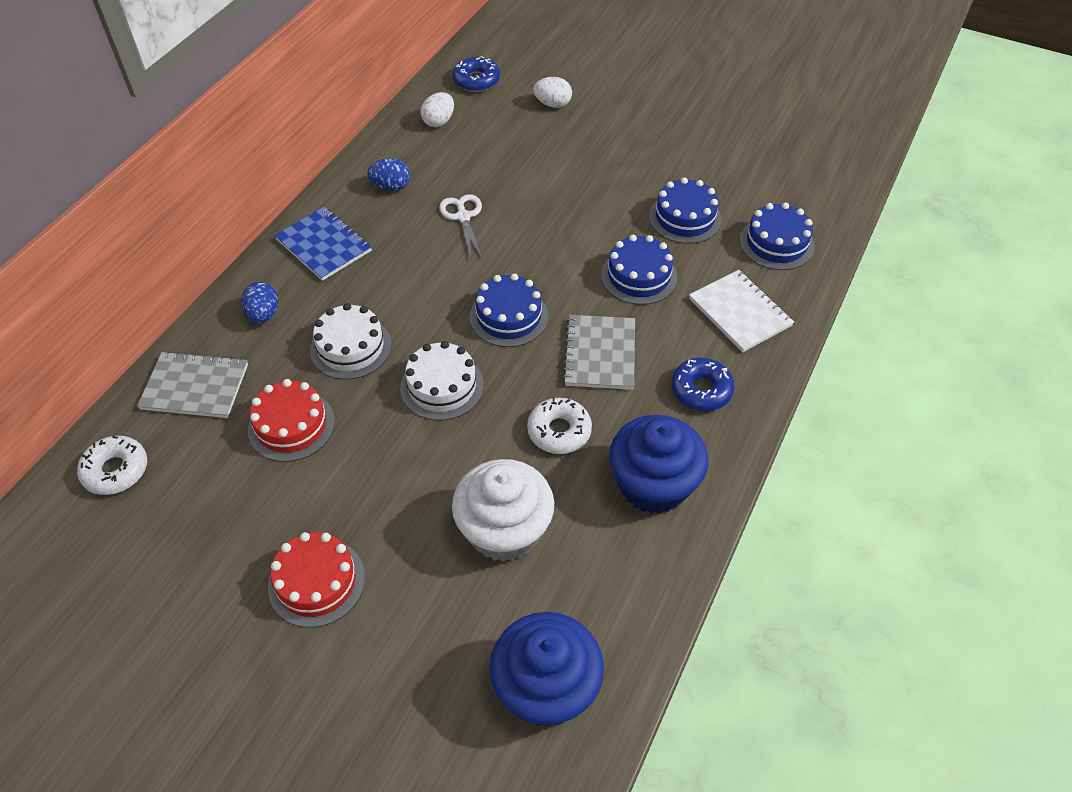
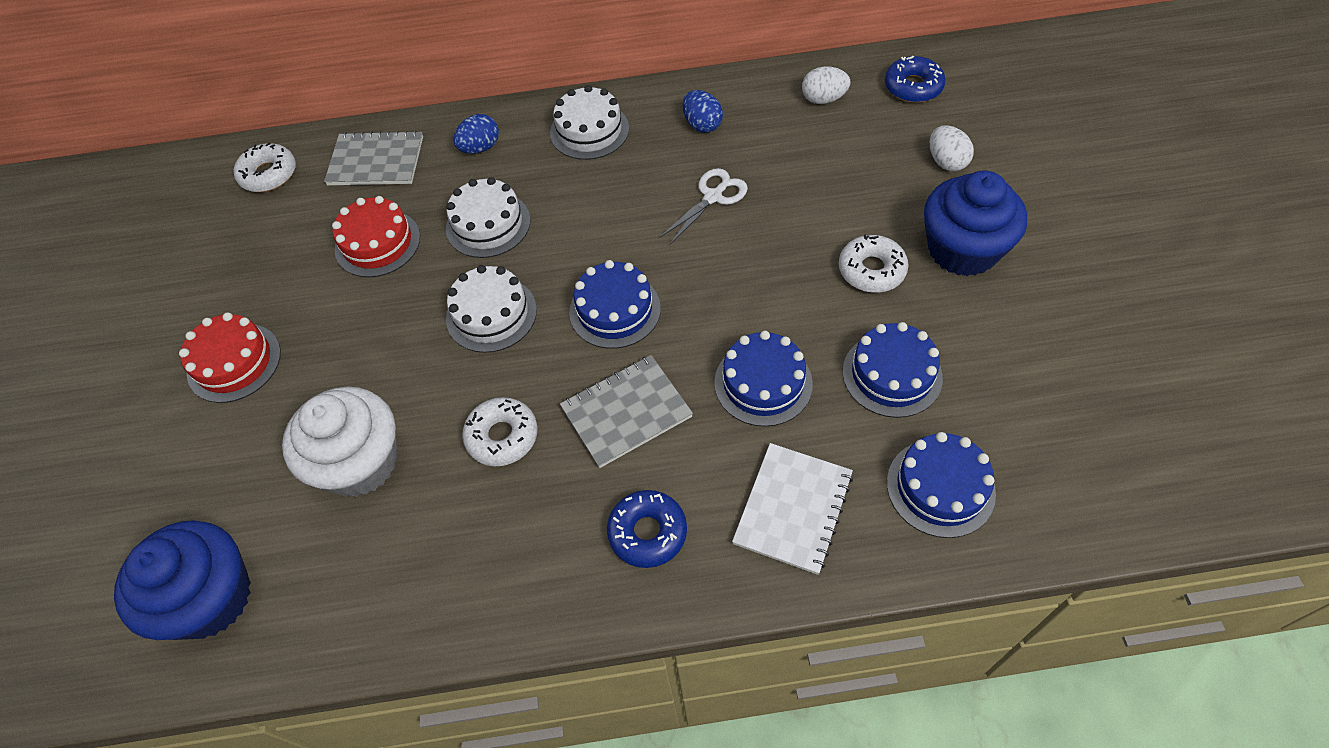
camera: 60 degrees right, 5 degrees up
grey notebook [137,351,248,418] -> grey notebook turned 60 degrees counterclockwise [324,130,423,185]
blue notebook [274,207,372,281] -> white cake [550,85,629,160]
blue cupcake [609,415,708,514] -> blue cupcake moved to [924,171,1027,276]
none -> white donut [839,235,909,293]

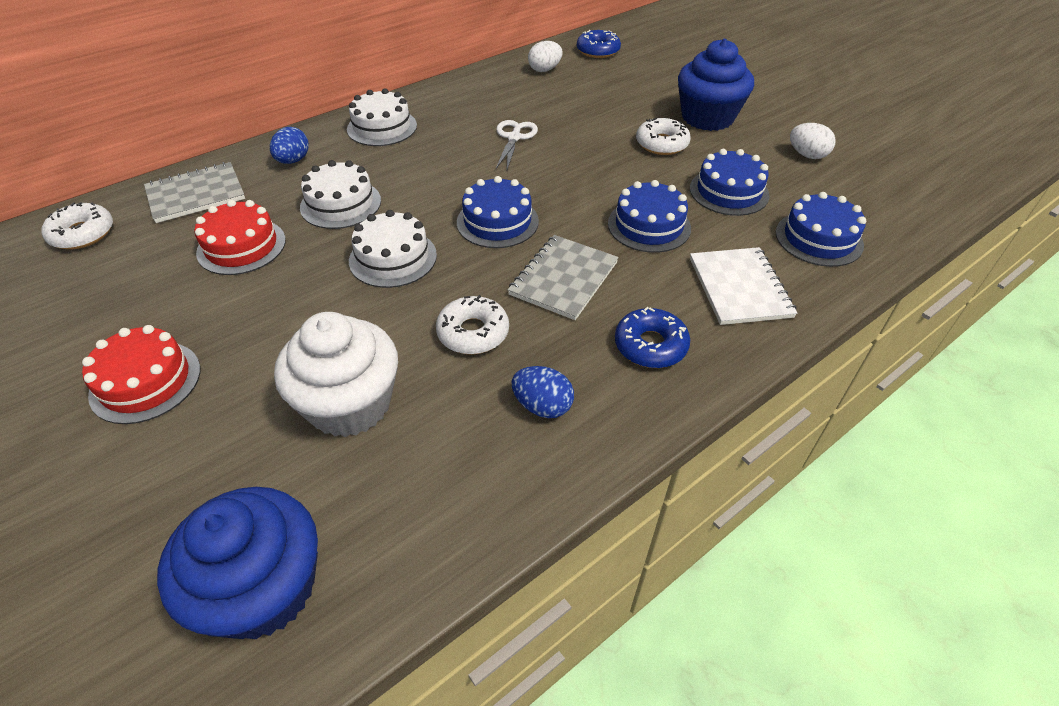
camera: 35 degrees left, 10 degrees down
blue egg [683,90,723,133] -> blue egg moved to [512,366,574,418]
white egg [930,126,974,171] -> white egg moved to [790,123,836,159]

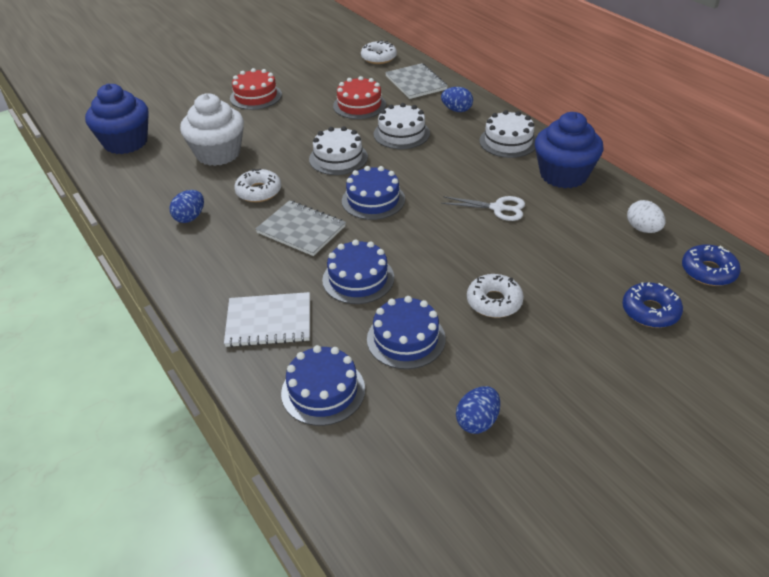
camera: 95 degrees right, 5 degrees down
blue donut [615,307,690,368] -> blue donut moved to [622,282,683,328]
blue cupcake [678,39,754,131] -> blue cupcake moved to [535,112,603,188]
white egg [790,123,836,159] -> blue egg [456,386,500,434]

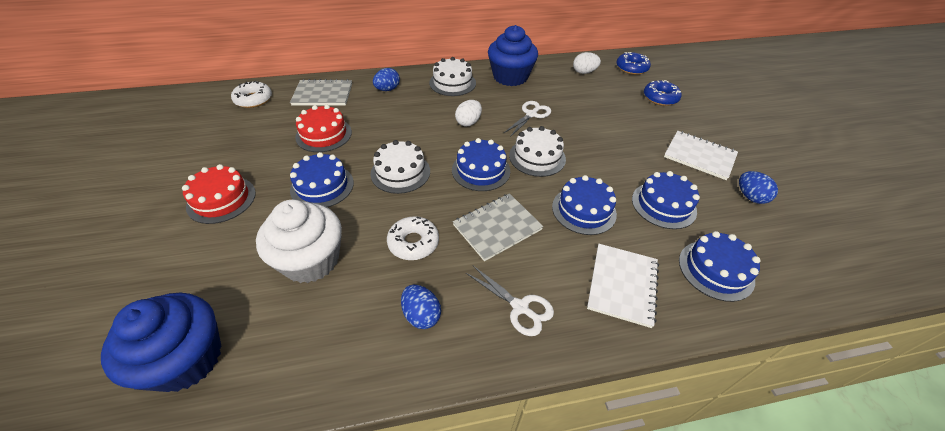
camera: 70 degrees left, 5 degrees up
white cake [374,103,430,149] -> white cake moved to [509,126,566,177]
white donut [467,274,524,318] -> none
none -> blue cake [290,152,354,207]
none -> white egg [455,100,482,126]
none -> white scissors [466,266,554,336]
none -> white notebook [664,131,738,180]

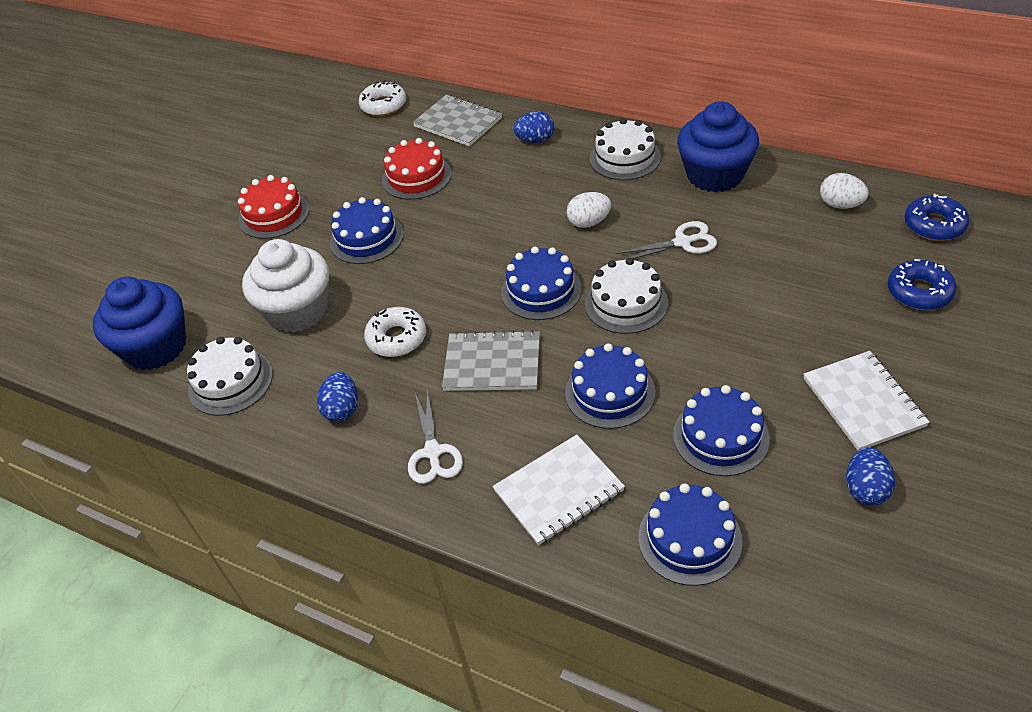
camera: 45 degrees right, 0 degrees up
white cake [371,140,430,194] -> white cake moved to [187,337,273,416]

